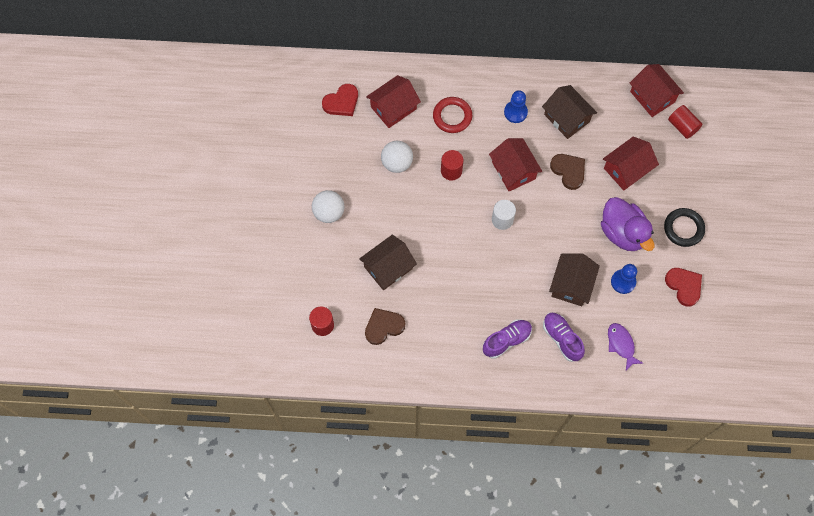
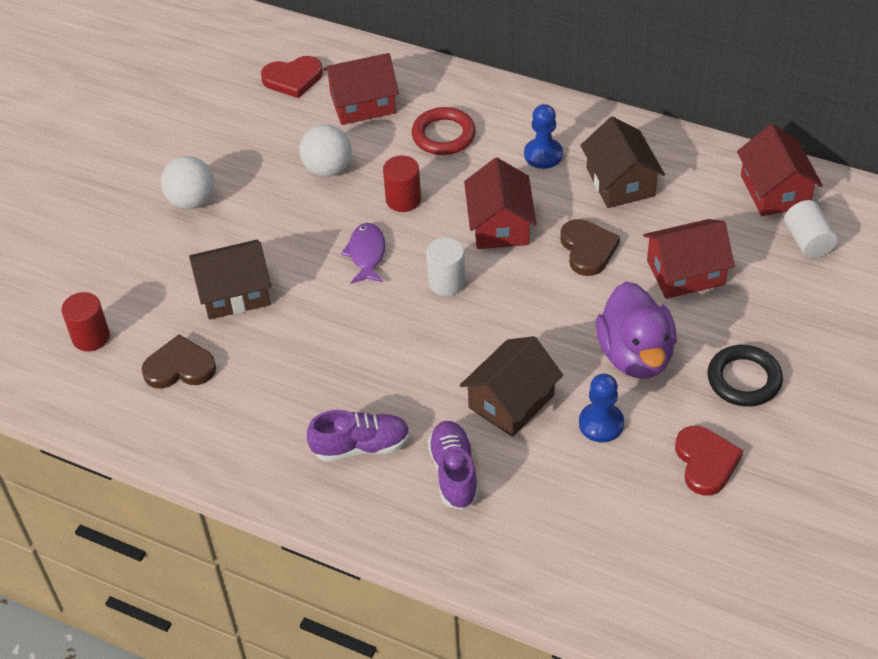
camera: 25 degrees right, 20 degrees down
purple fish [608,323,643,370] -> purple fish moved to [341,223,385,284]
red cylinder [668,105,703,139] -> white cylinder [784,200,838,259]

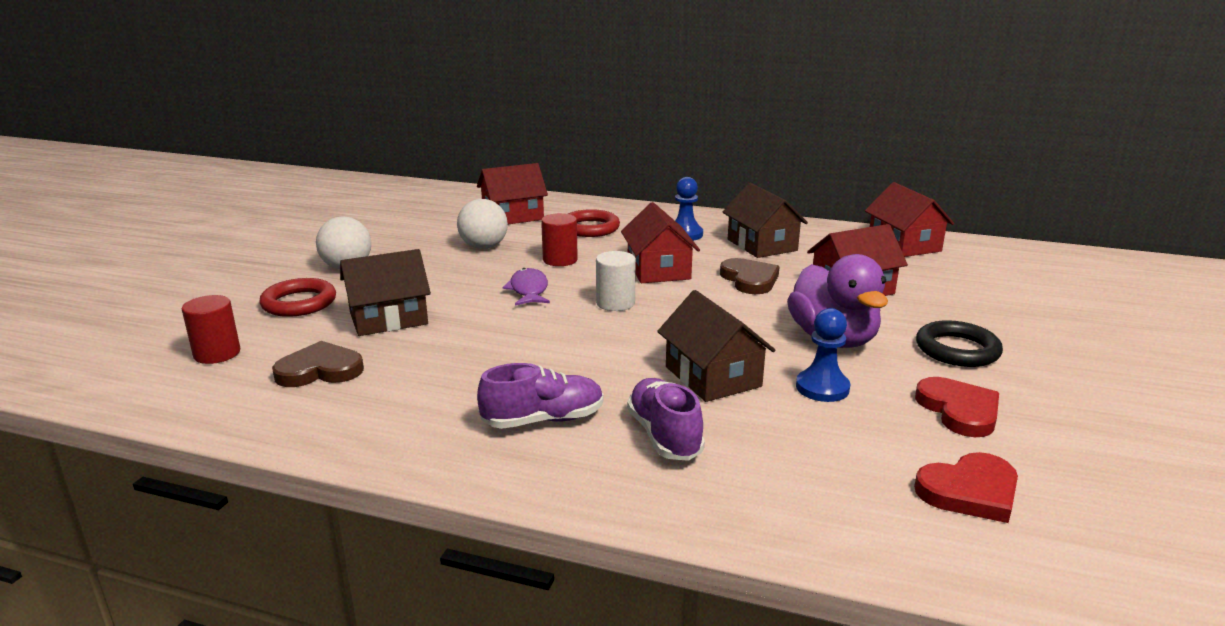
camera: 10 degrees left, 25 degrees down
red heart [261,56,323,98] -> red heart moved to [914,452,1018,523]
brown house [460,336,563,437] -> brown house turned 60 degrees counterclockwise [657,290,775,402]
white cylinder [784,200,838,259] -> none
none -> red ring [259,278,336,317]

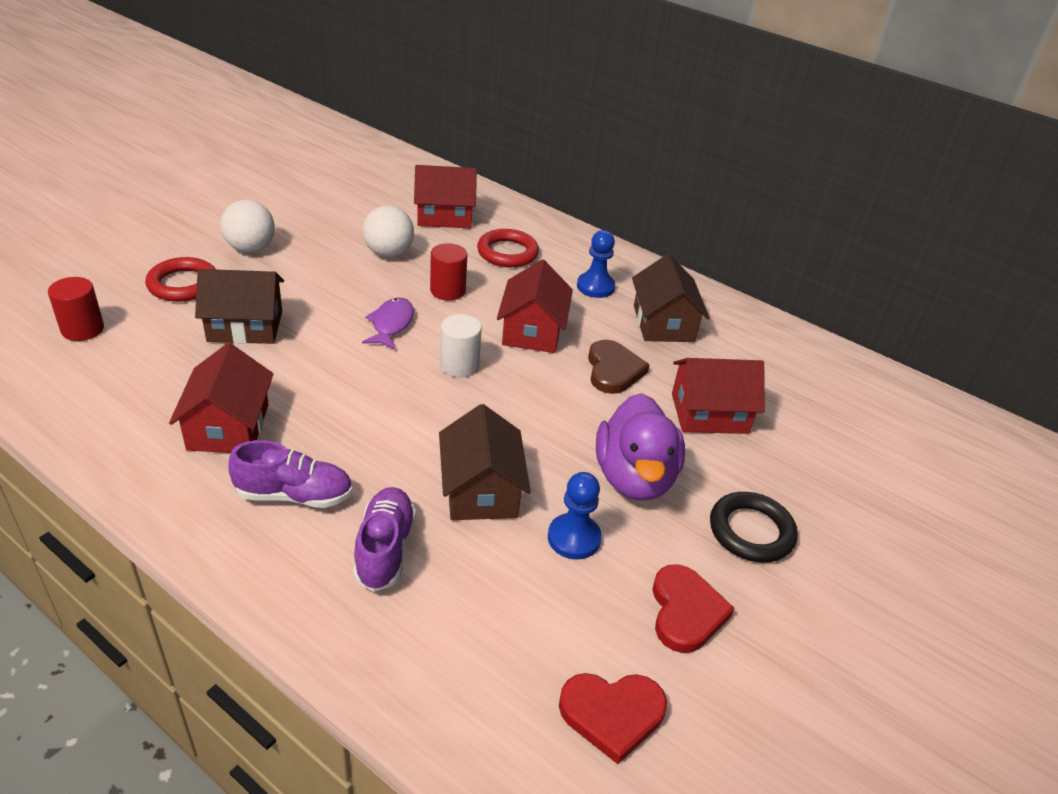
camera: 15 degrees right, 15 degrees up
brown heart [272,341,364,387] -> none
red house [865,182,954,257] -> red house moved to [169,343,273,453]

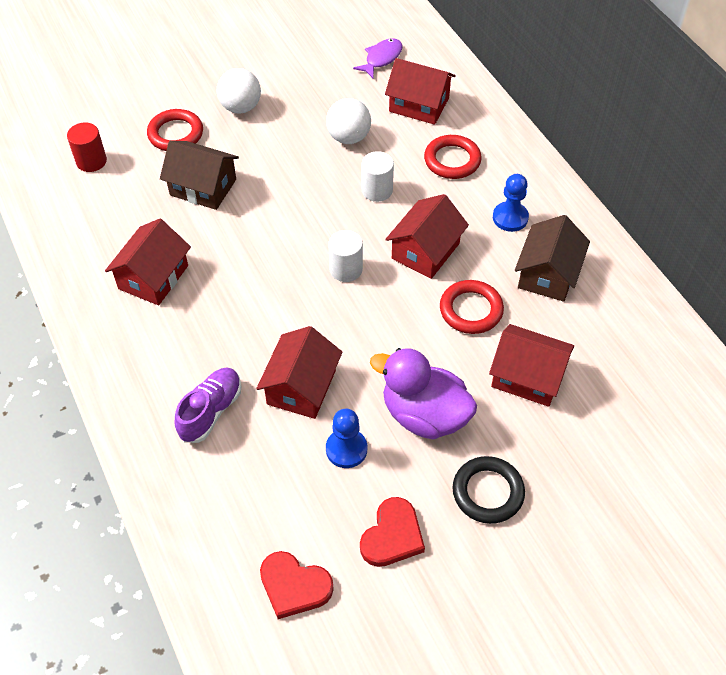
camera: 30 degrees right, 15 degrees up
purple shoe [228,440,353,508] -> none
purple fish [362,298,414,349] -> purple fish moved to [353,38,403,78]
red cylinder [430,243,467,301] -> white cylinder [362,151,394,202]
brown house [439,404,531,520] -> red house [256,326,342,419]
brown heart [588,340,650,394] -> red ring [440,280,504,334]
purple duck [596,393,685,501] -> purple duck turned 90 degrees clockwise [370,348,477,440]

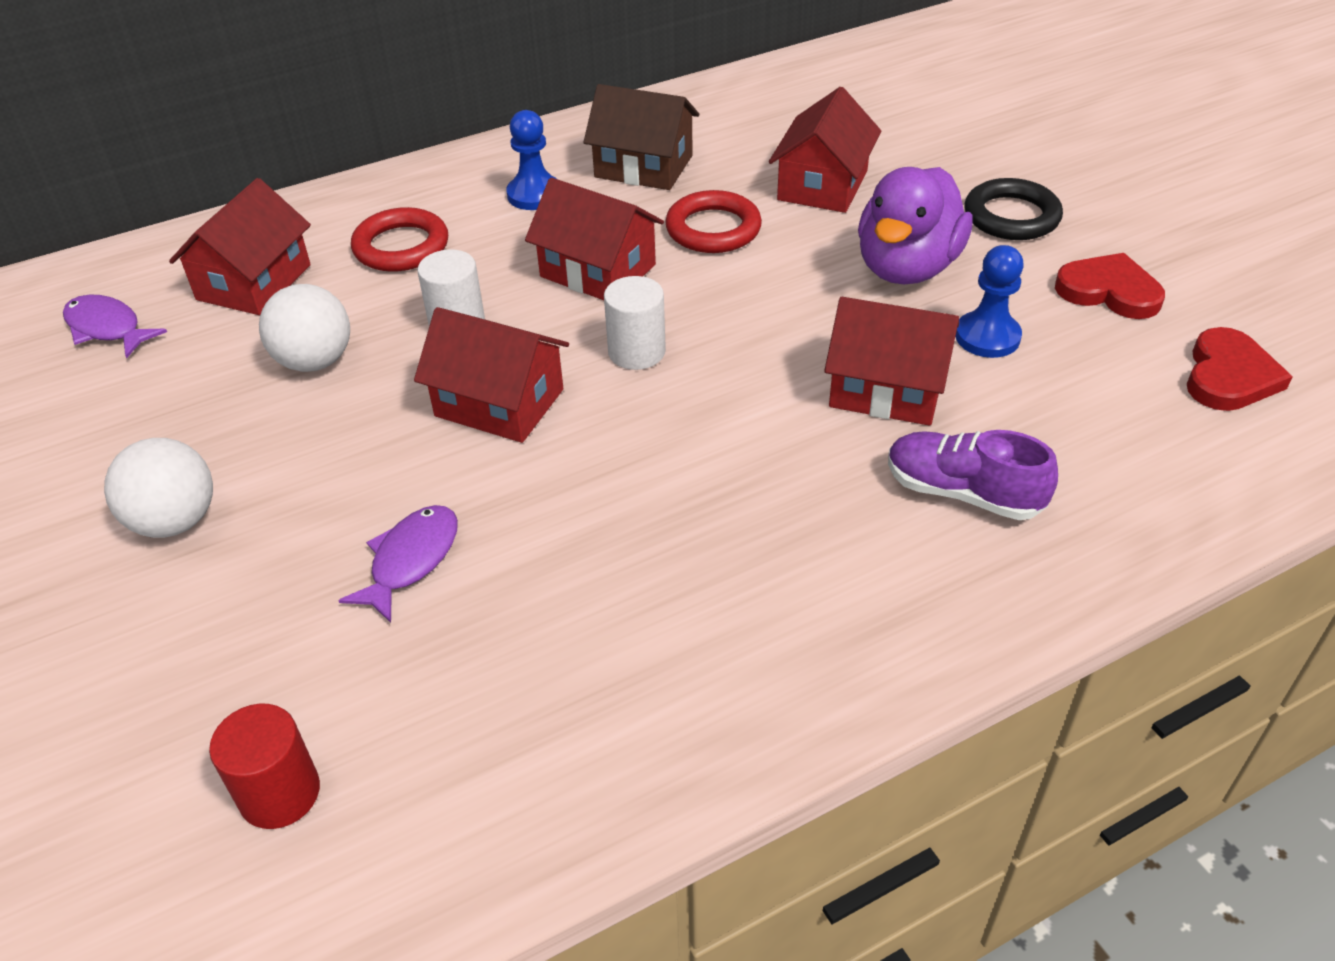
camera: 90 degrees left, 10 degrees down
red house [105,219,191,305] -> red house moved to [414,307,569,443]
red ring [147,109,203,151] -> none
brown house [160,141,239,210] -> purple fish [338,505,458,623]

